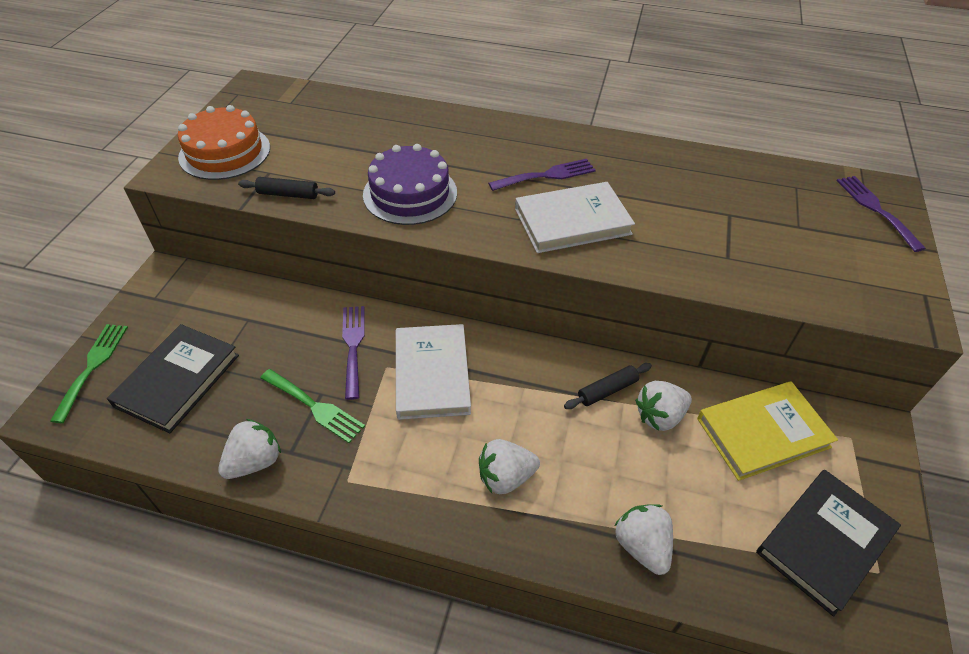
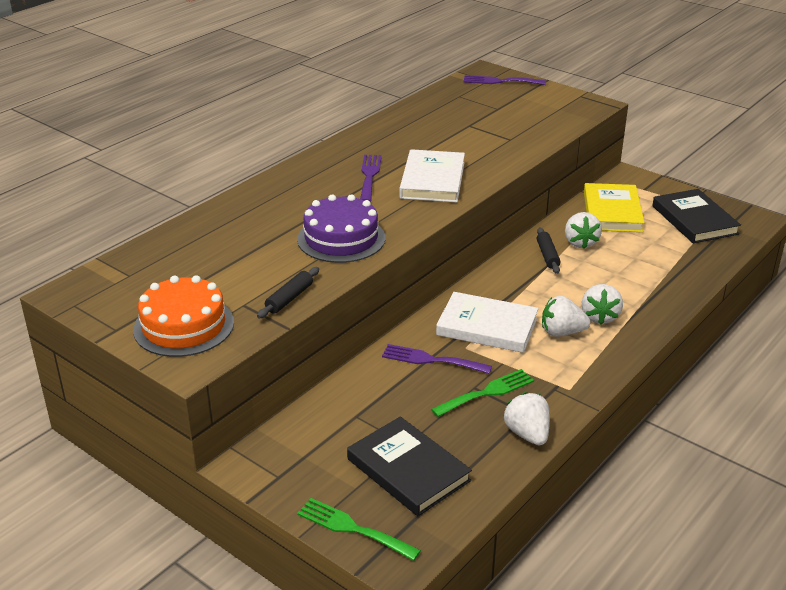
camera: 65 degrees left, 15 degrees down
white strawberry [614,504,673,575] -> white strawberry moved to [542,296,590,337]

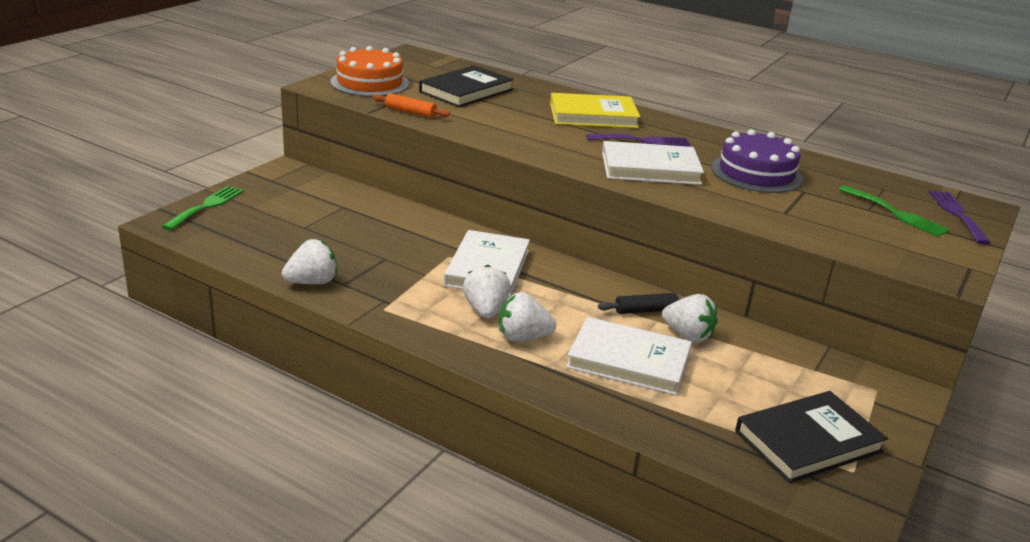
camera: 80 degrees right, 5 degrees down
black rolling pin [257,267,319,318] -> orange rolling pin [373,93,450,118]
purple cake [297,194,385,263] -> purple cake moved to [711,129,803,193]
black book [347,416,472,516] -> black book moved to [419,65,514,107]
purple fork [382,344,492,374] -> none
green fork [431,369,534,417] -> green fork moved to [839,186,950,237]
white strawberry [565,212,602,249] -> white strawberry turned 135 degrees counterclockwise [662,294,718,343]
yellow book [584,183,645,232] -> yellow book moved to [550,93,640,128]
none -> white book [566,317,692,395]

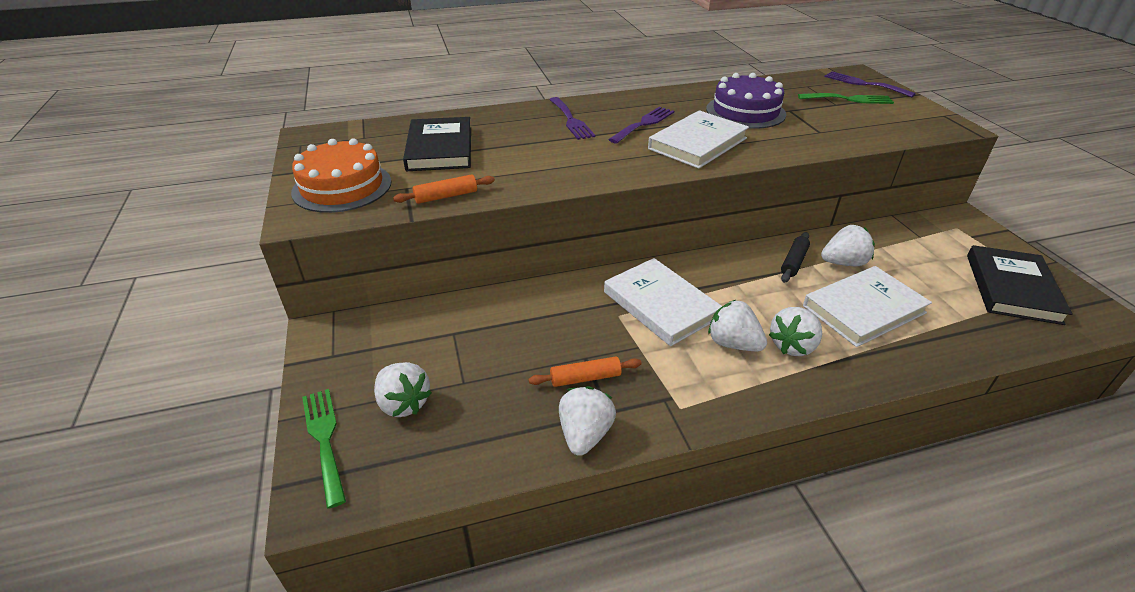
camera: 45 degrees left, 10 degrees up
yellow book [550,93,640,128] -> purple fork [549,97,596,140]
none -> white strawberry [374,362,432,417]
none -> orange rolling pin [529,356,642,387]

